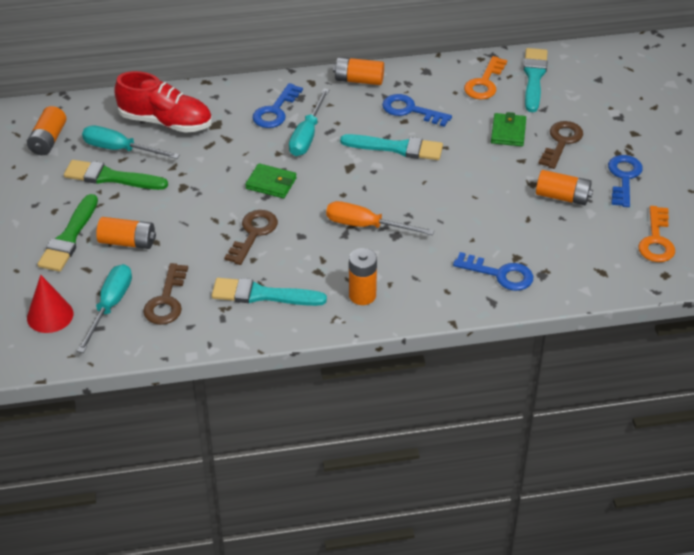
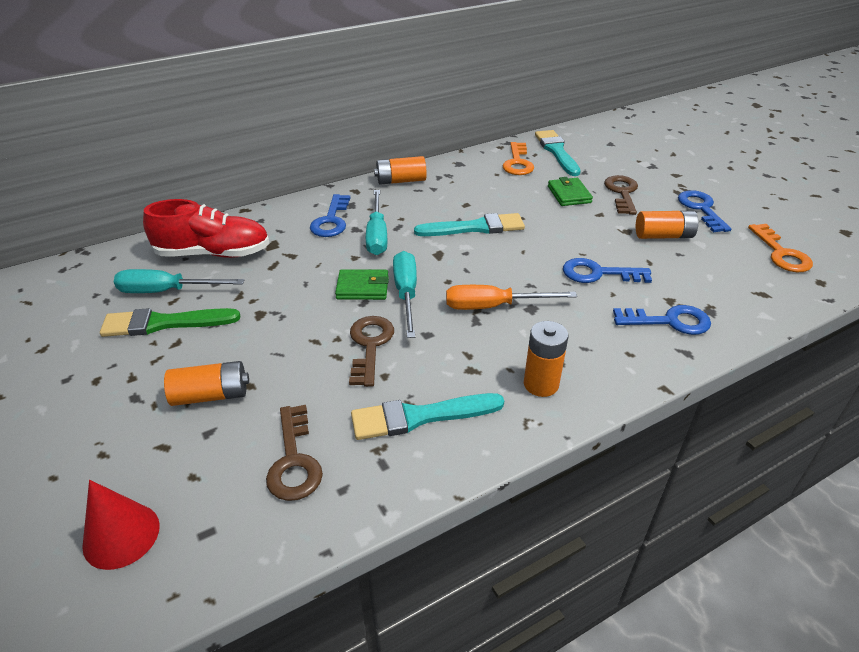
camera: 20 degrees left, 5 degrees down
orange battery [27,106,66,155] -> none
green brush [37,194,98,272] -> none
turquoise screwdriver [77,264,132,353] -> turquoise screwdriver moved to [393,251,417,338]
blue key [382,94,452,127] -> blue key moved to [563,258,652,283]

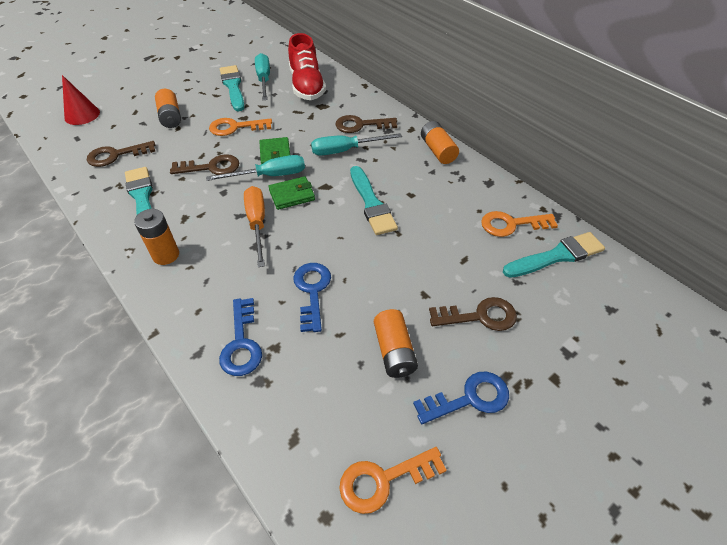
camera: 80 degrees right, 10 degrees up
green brush [100,308,240,337] -> turquoise brush [220,65,245,111]
blue key [310,194,350,237] -> brown key [335,115,397,133]
green wallet [548,177,593,206] -> green wallet moved to [268,176,315,210]
none -> orange key [209,118,272,136]

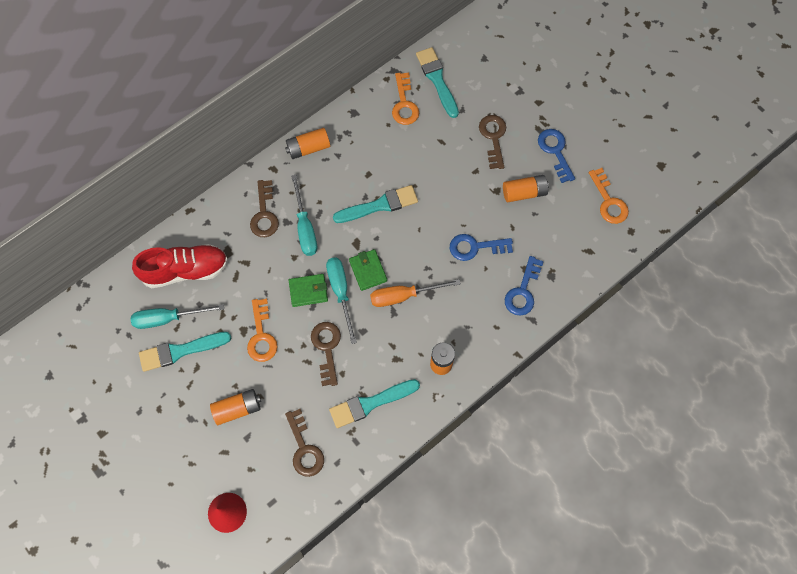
camera: 90 degrees left, 20 degrees up
blue key [219,298,262,376] -> blue key turned 120 degrees clockwise [505,256,544,316]

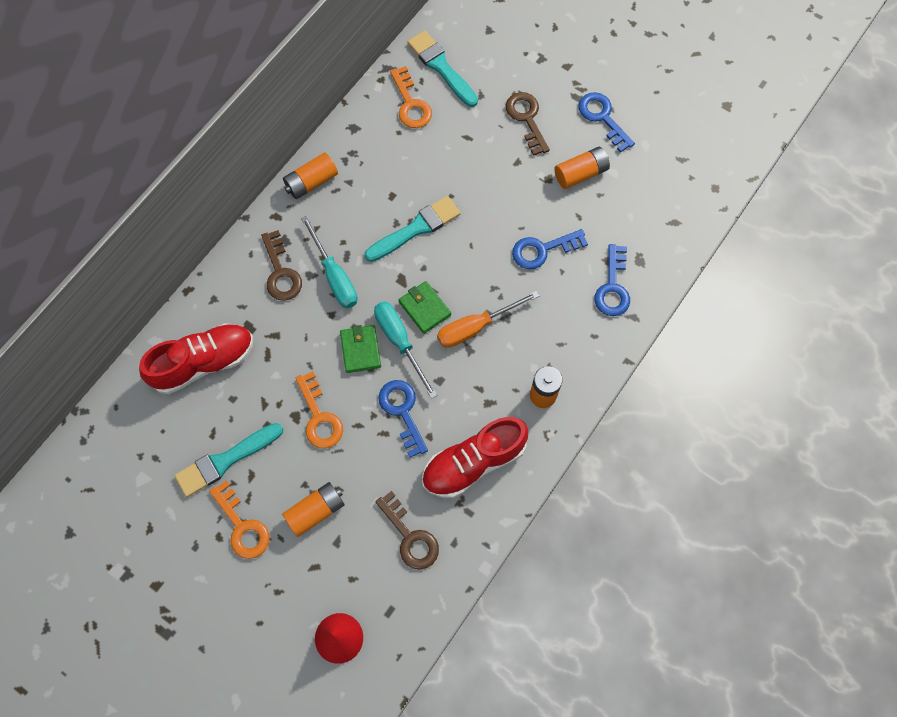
camera: 15 degrees left, 0 degrees up
turquoise screwdriver [131,304,224,329] -> none
green wallet [289,274,328,307] -> green wallet turned 75 degrees counterclockwise [340,325,381,373]
brown key [311,322,341,386] -> blue key [378,380,428,458]
turquoise brush [329,379,420,428] -> red shoe [422,417,529,498]
orange key [589,168,629,224] -> orange key moved to [209,481,270,559]

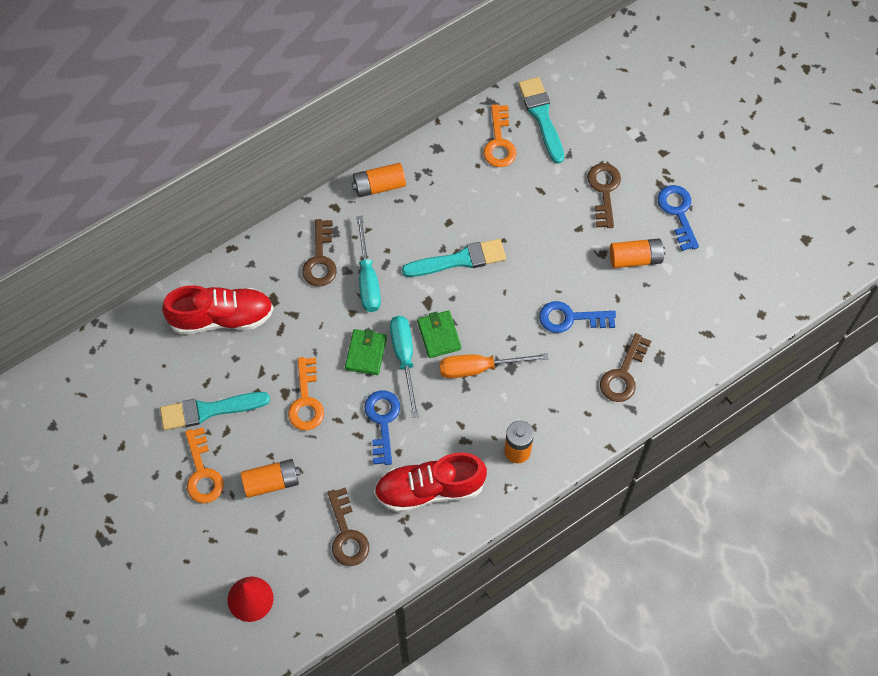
camera: 20 degrees right, 5 degrees down
blue key [595,244,630,316] -> brown key [600,333,651,402]

